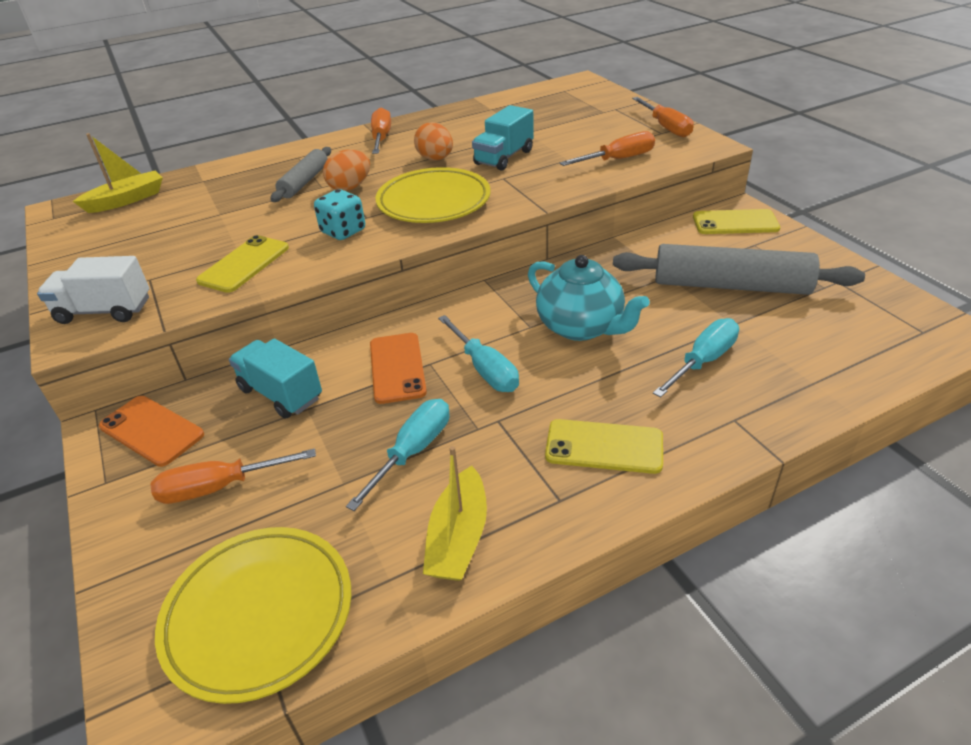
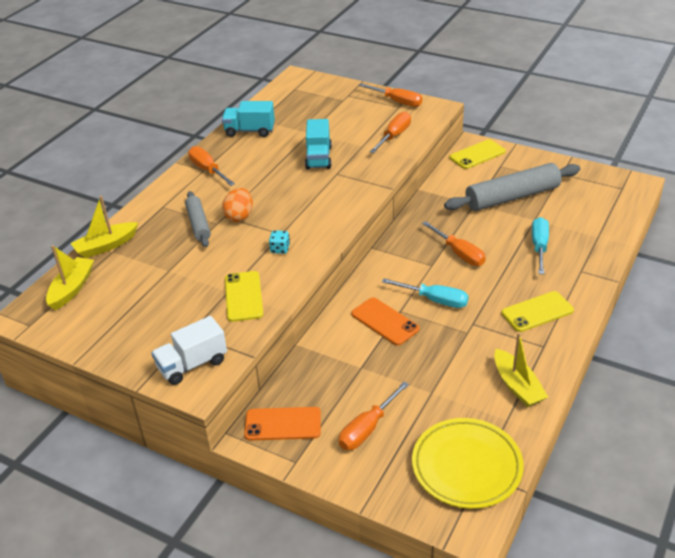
camera: 35 degrees left, 0 degrees up
turquoise truck [229,338,322,419] -> turquoise truck moved to [222,101,275,137]
turquoise dice [314,189,365,240] -> turquoise dice [269,230,290,254], size x0.66
turquoise screwdriver [346,399,450,511] -> none
yellow plate [375,167,490,223] -> none
orange egg [414,122,453,161] -> none
turquoise teapot [528,255,650,341] -> orange screwdriver [422,221,486,266]
none -> yellow boat [71,196,139,258]

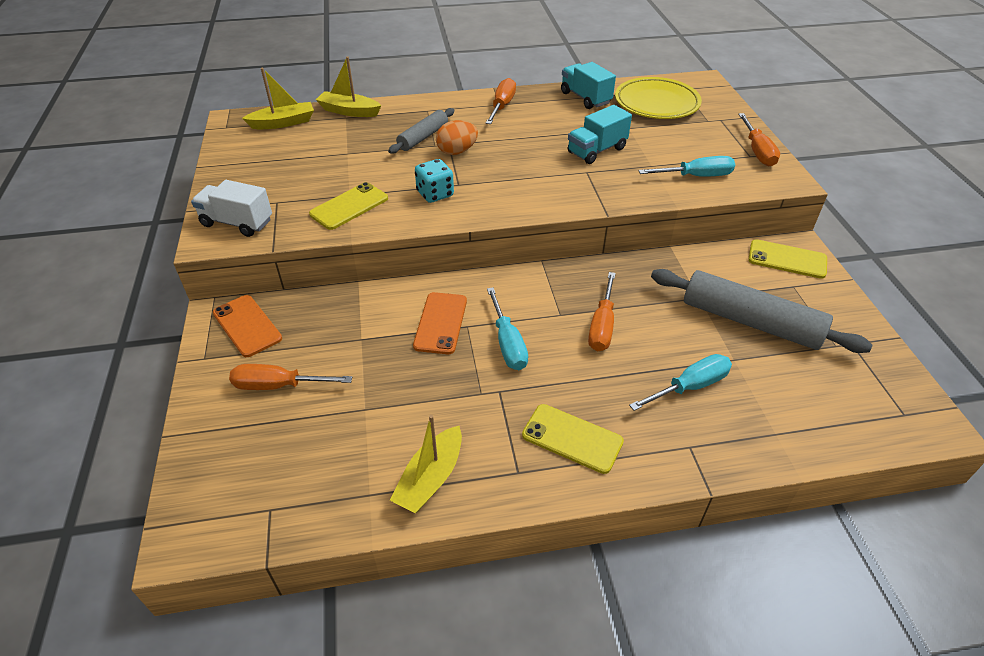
camera: 50 degrees right, 5 degrees up
turquoise dice [269,230,290,254] -> turquoise dice [415,159,454,203], size x1.52
orange screwdriver [369,112,411,153] -> turquoise screwdriver [638,156,735,177]
yellow plate [412,418,524,509] -> yellow plate moved to [615,77,702,119]

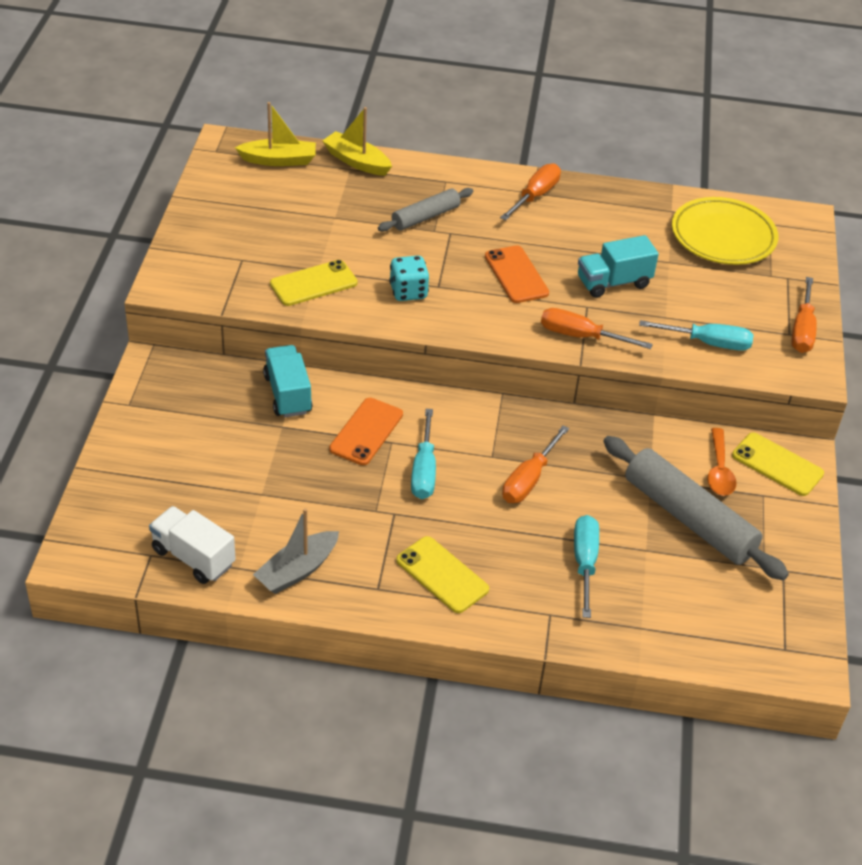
camera: 15 degrees right, 0 degrees up
white truck [191,180,272,237] -> white truck moved to [149,506,236,584]
orange phone [213,295,282,357] -> orange phone moved to [485,245,549,303]
orange screwdriver [229,364,352,390] -> orange screwdriver moved to [541,308,653,349]
yellow boat [390,415,462,513] -> grey boat [253,508,339,594]
orange egg [436,120,478,155] -> none
turquoise truck [561,62,616,109] -> turquoise truck moved to [263,345,312,417]
turquoise screwdriver [629,354,732,411] -> turquoise screwdriver turned 75 degrees counterclockwise [574,515,599,618]
none -> orange spoon [707,428,737,496]

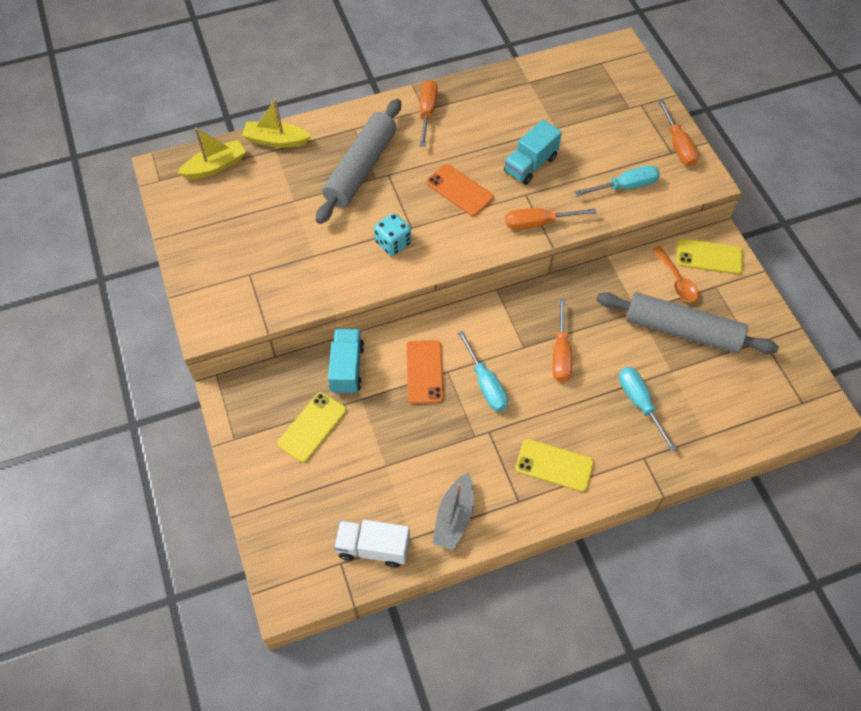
camera: 25 degrees left, 15 degrees up
turquoise truck [263,345,312,417] -> turquoise truck turned 45 degrees clockwise [328,329,364,394]
yellow phone [270,260,358,306] -> yellow phone moved to [277,392,347,463]
grey rolling pin [378,188,473,232] -> grey rolling pin [316,99,401,224], size x1.76
yellow plate [672,197,779,265] -> none

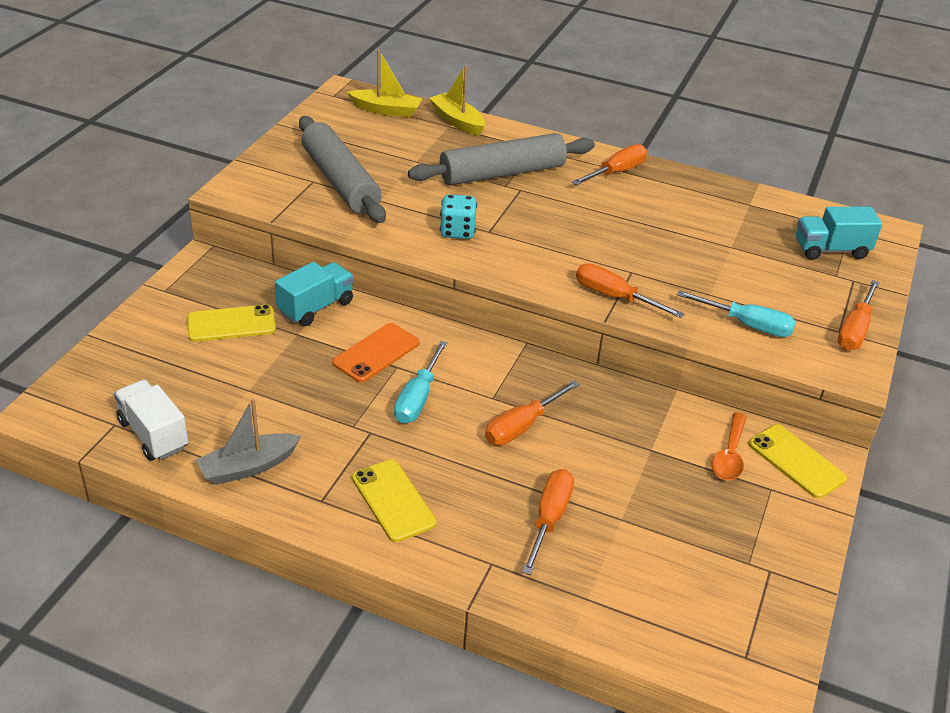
camera: 40 degrees right, 20 degrees down
orange phone [426,164,494,216] -> none
turquoise truck [504,120,562,185] -> turquoise truck moved to [796,207,882,260]
grey rolling pin [596,292,779,354] -> grey rolling pin moved to [299,116,386,223]
turquoise screwdriver [619,367,677,452] -> orange screwdriver [522,469,574,575]

